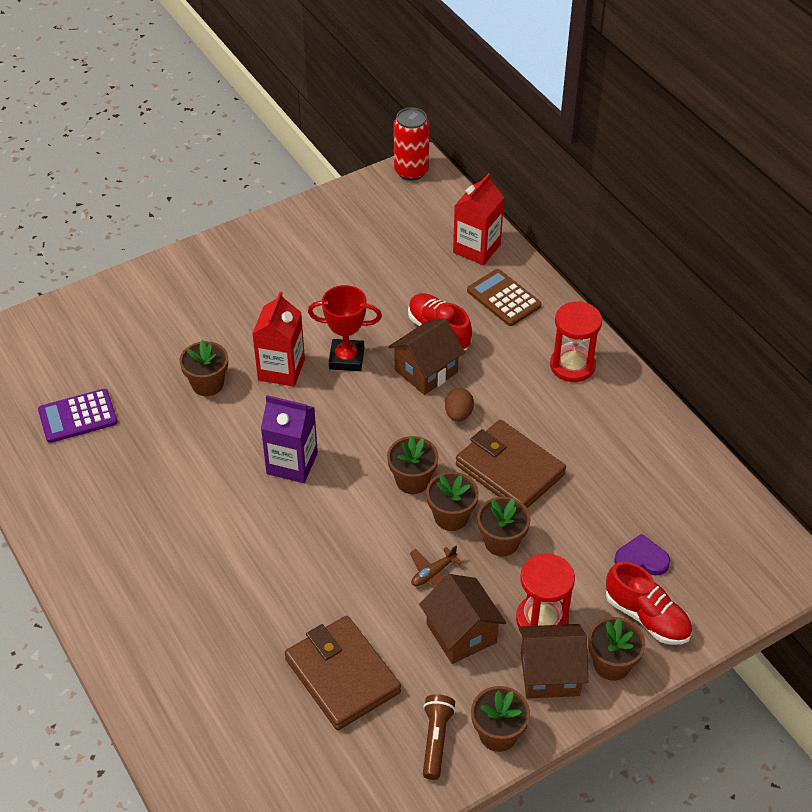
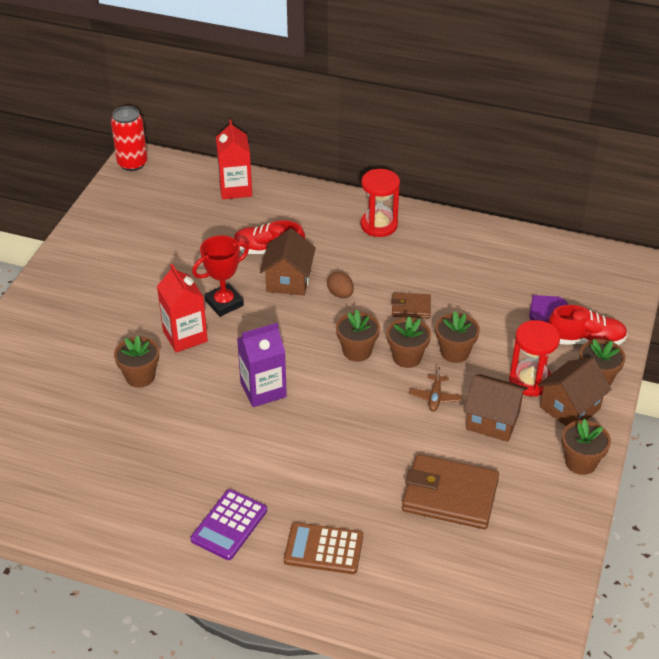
camera: 40 degrees left, 5 degrees down
purple calculator [38,389,117,443] -> purple calculator moved to [191,489,267,560]
brown flashlight [423,694,456,780] -> none
brown wallet [456,420,566,508] -> brown wallet [391,293,431,318], size x0.52
brown calculator [467,269,542,326] -> brown calculator moved to [284,522,363,574]

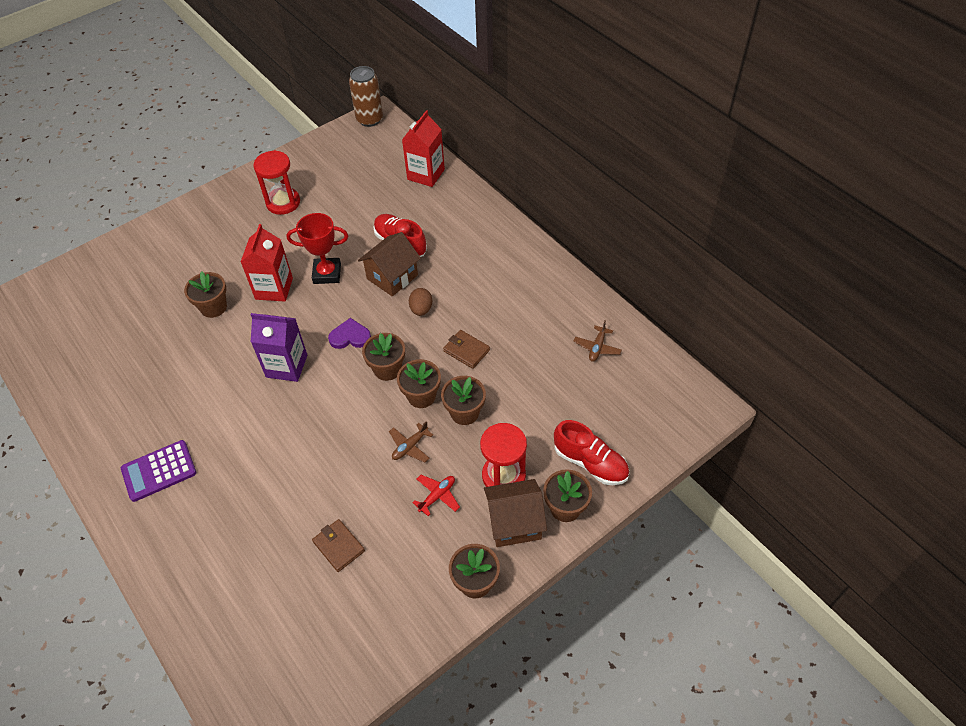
camera: 35 degrees right, 10 degrees up
red can [111,106,148,171] -> brown can [349,66,383,127]
brown calculator [284,522,363,574] -> none
red hourglass [360,169,400,237] -> red hourglass moved to [253,150,300,215]
brown wallet [402,454,499,529] -> brown wallet [312,519,365,572], size x0.52
brown house [464,374,528,442] -> red plane [413,475,460,516]
purple heart [529,295,568,322] -> purple heart moved to [328,318,371,349]
none -> brown plane [573,320,622,362]

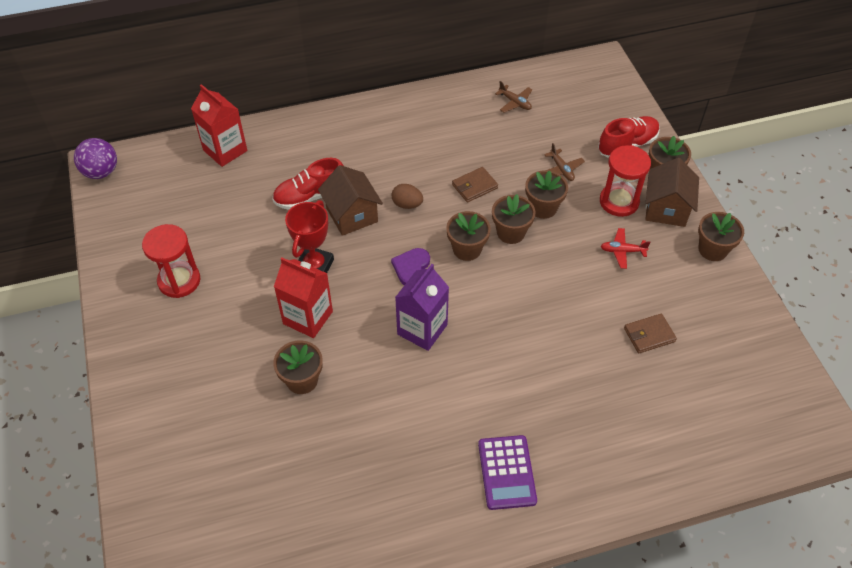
camera: 70 degrees left, 0 degrees up
brown can [349,66,383,127] -> purple ball [74,138,117,179]
brown plane [389,421,433,462] -> brown plane moved to [544,143,585,181]
red plane [413,475,460,516] -> red plane turned 60 degrees counterclockwise [601,228,651,269]

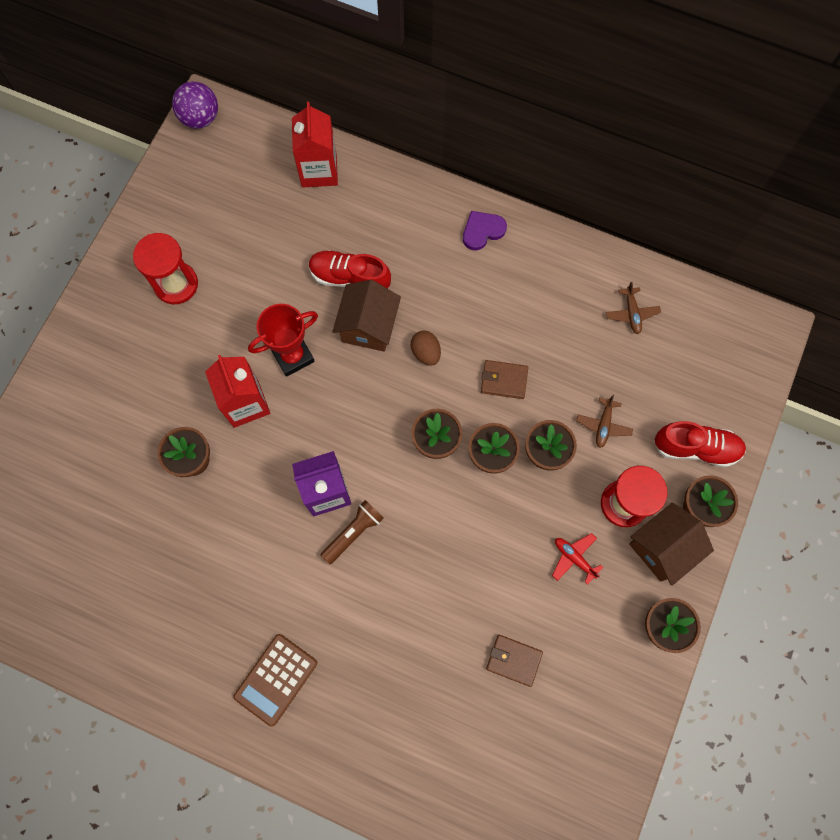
camera: 40 degrees right, 20 degrees up
purple heart [391,248,430,285] -> purple heart moved to [463,211,507,250]
purple calculator [478,435,537,510] -> brown calculator [233,634,317,727]
none -> brown flashlight [321,500,384,564]

